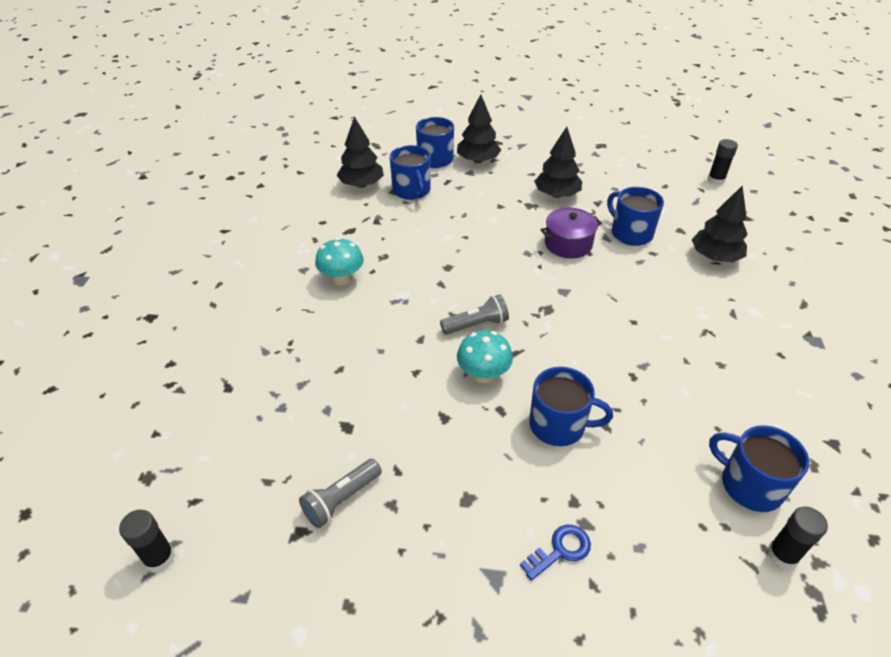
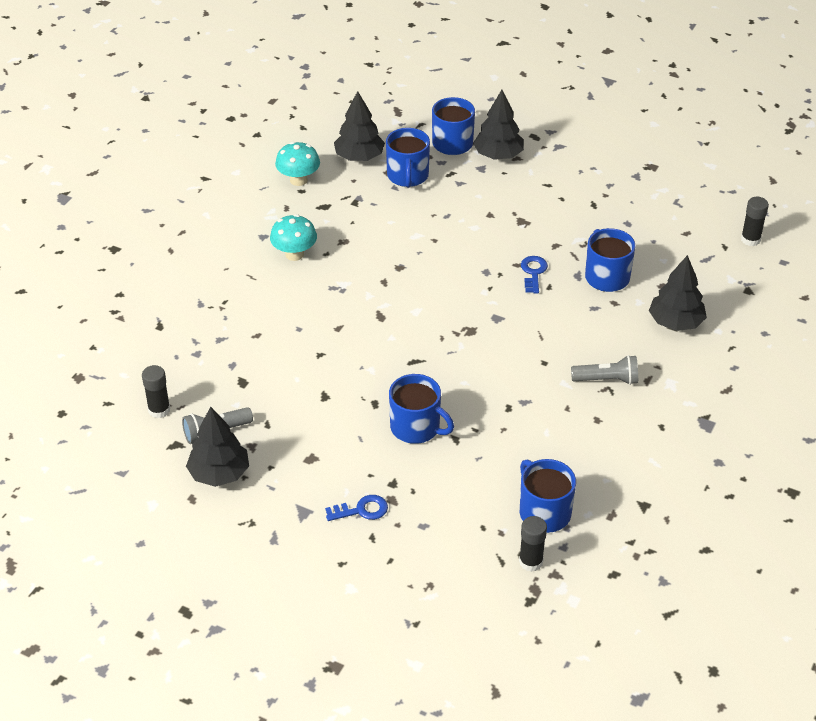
camera: 20 degrees right, 0 degrees up
black glue stick [119,510,175,572] -> black glue stick moved to [142,365,170,418]
grey flashlight [440,294,509,335] -> grey flashlight moved to [571,355,638,385]
turquoise mushroom [457,330,513,383] -> turquoise mushroom moved to [275,142,320,186]
black tree [534,127,582,198] -> black tree moved to [186,406,249,487]
purple pot [541,208,602,258] -> blue key [521,256,548,294]

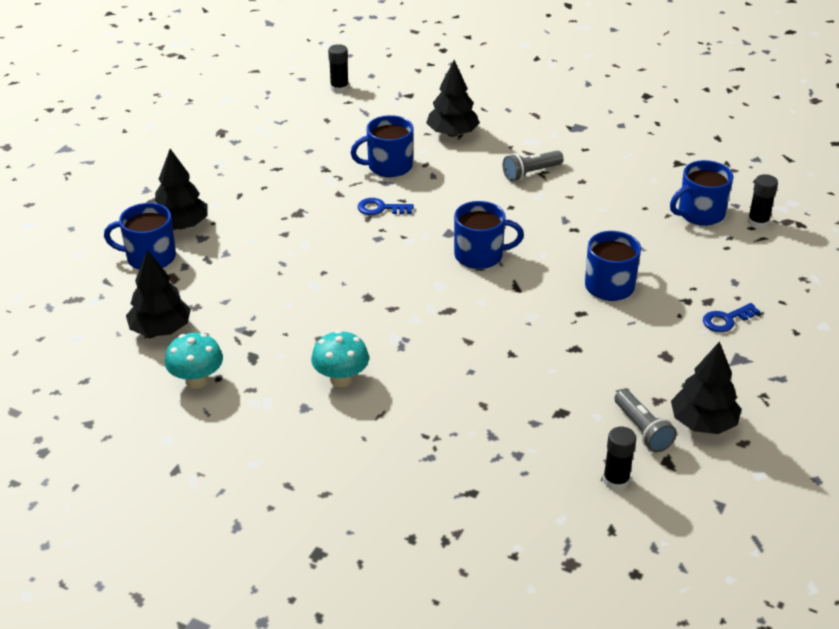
camera: 90 degrees left, 5 degrees down
blue key [325,495,388,521] -> blue key turned 105 degrees counterclockwise [703,303,760,332]
blue mug [386,128,430,188] -> blue mug moved to [454,201,524,269]
grey flashlight [571,355,638,385] -> grey flashlight turned 120 degrees counterclockwise [503,150,563,181]

